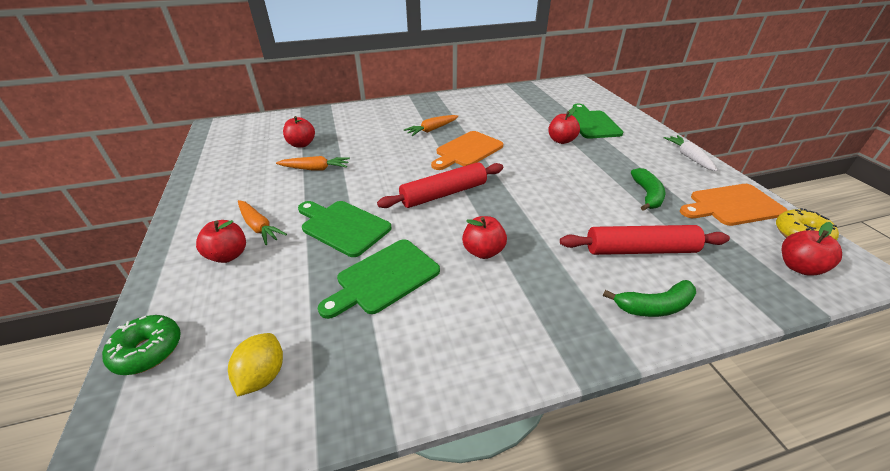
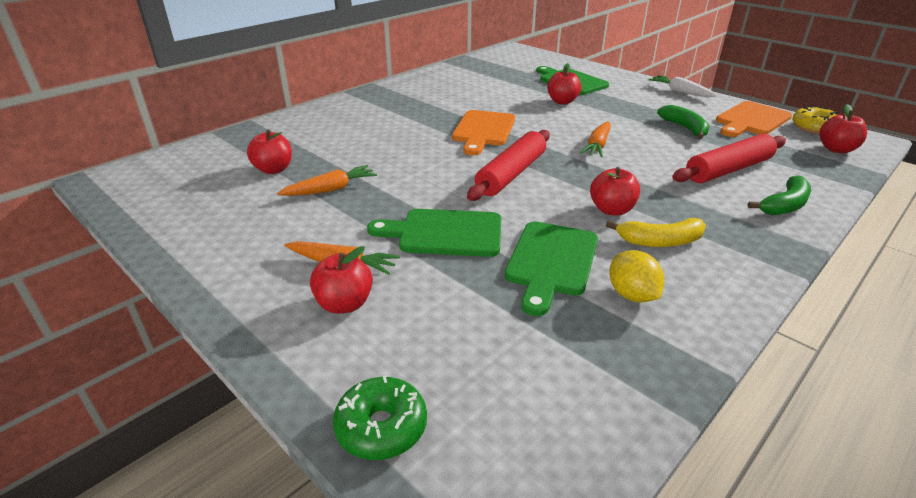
camera: 30 degrees left, 5 degrees down
yellow lemon [228,333,283,397] -> yellow lemon moved to [609,250,664,302]
orange carrot [404,115,458,136] -> orange carrot moved to [580,121,611,157]
none -> yellow banana [606,218,706,247]

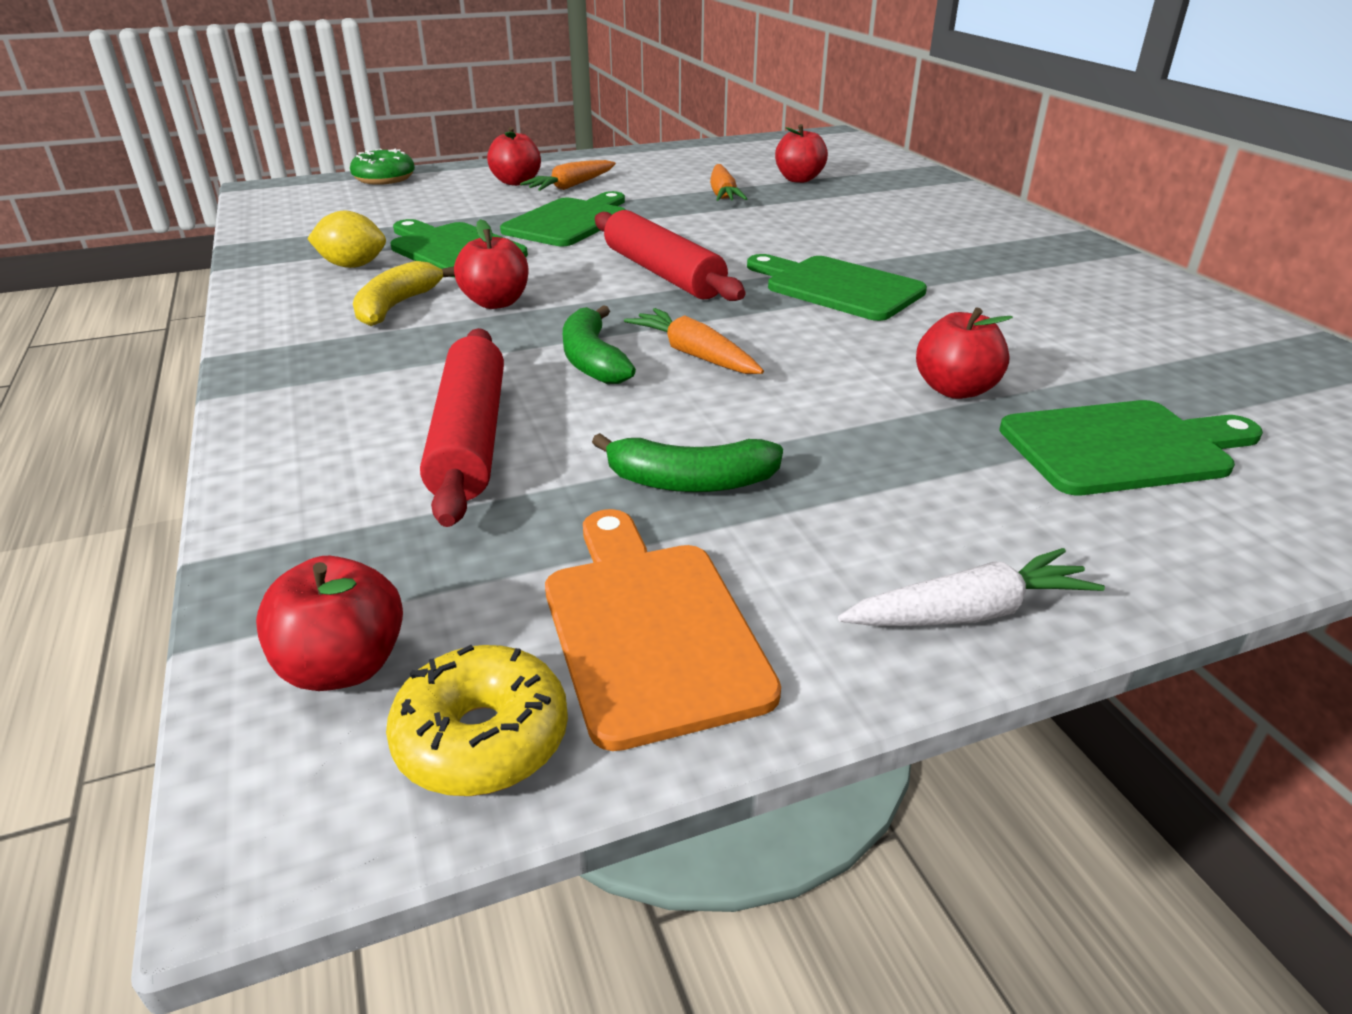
camera: 115 degrees right, 0 degrees up
orange cutting board [452,110,515,155] -> green cutting board [747,254,927,321]
green banana [747,175,811,215] -> green banana moved to [563,305,636,384]

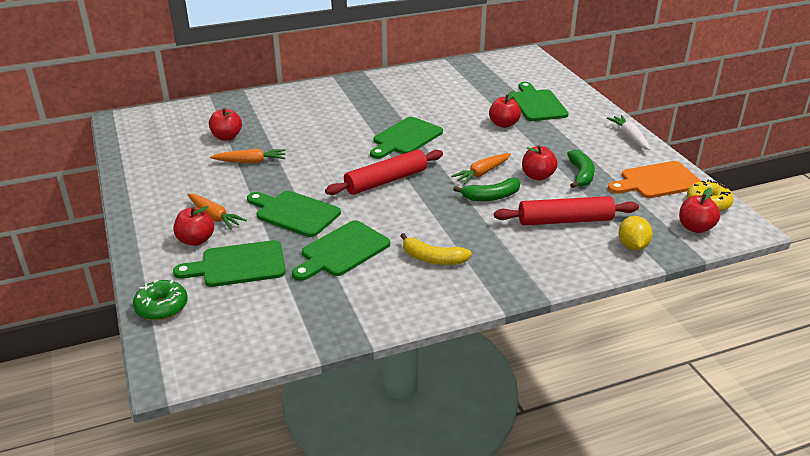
camera: 90 degrees left, 0 degrees up
yellow lemon [307,211,386,268] -> yellow lemon moved to [618,216,653,250]
red apple [454,219,529,309] -> red apple moved to [522,145,558,180]
none -> green cutting board [173,240,286,287]

